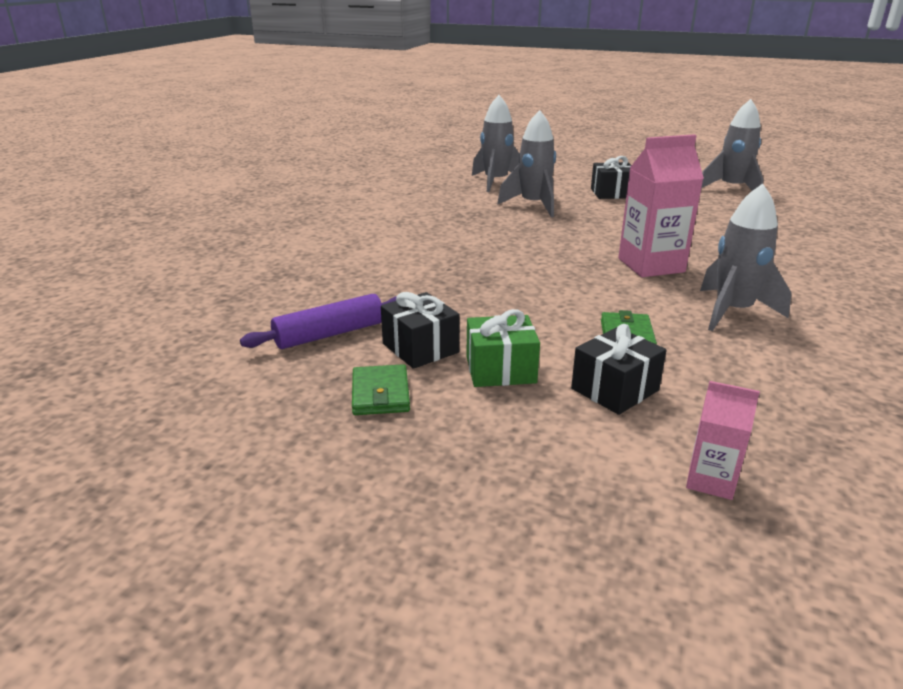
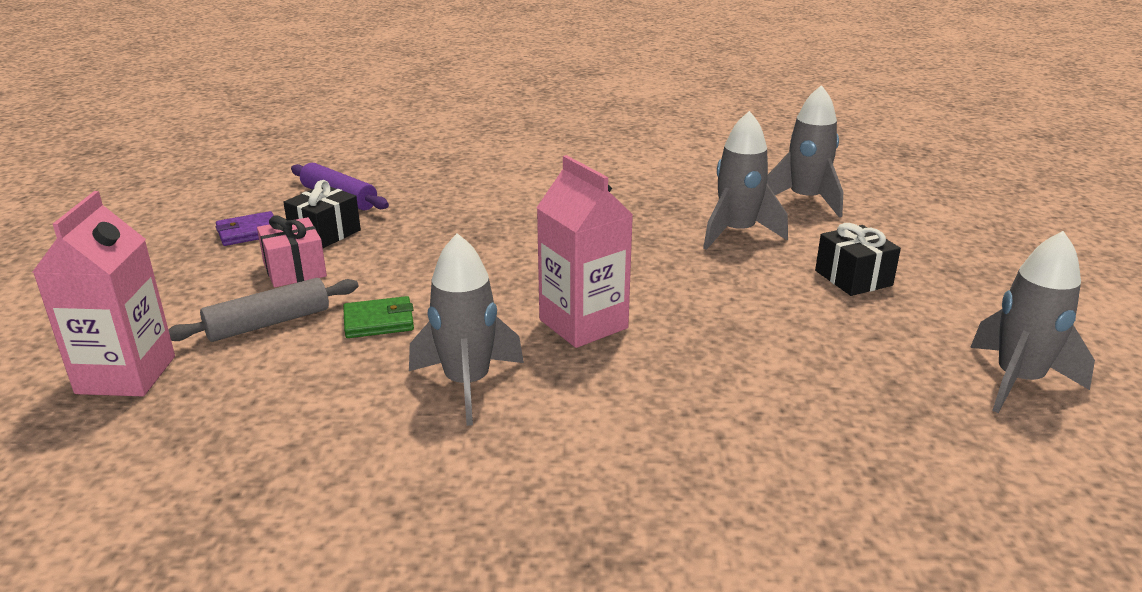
camera: 70 degrees right, 0 degrees up
green wallet [352,364,410,415] -> purple wallet [216,211,274,246]
green gift [466,309,540,387] -> pink gift [257,216,327,287]
black gift [571,324,667,415] -> grey rolling pin [168,278,358,342]
pink carton [686,381,760,500] -> pink carton [33,191,175,396], size x1.89

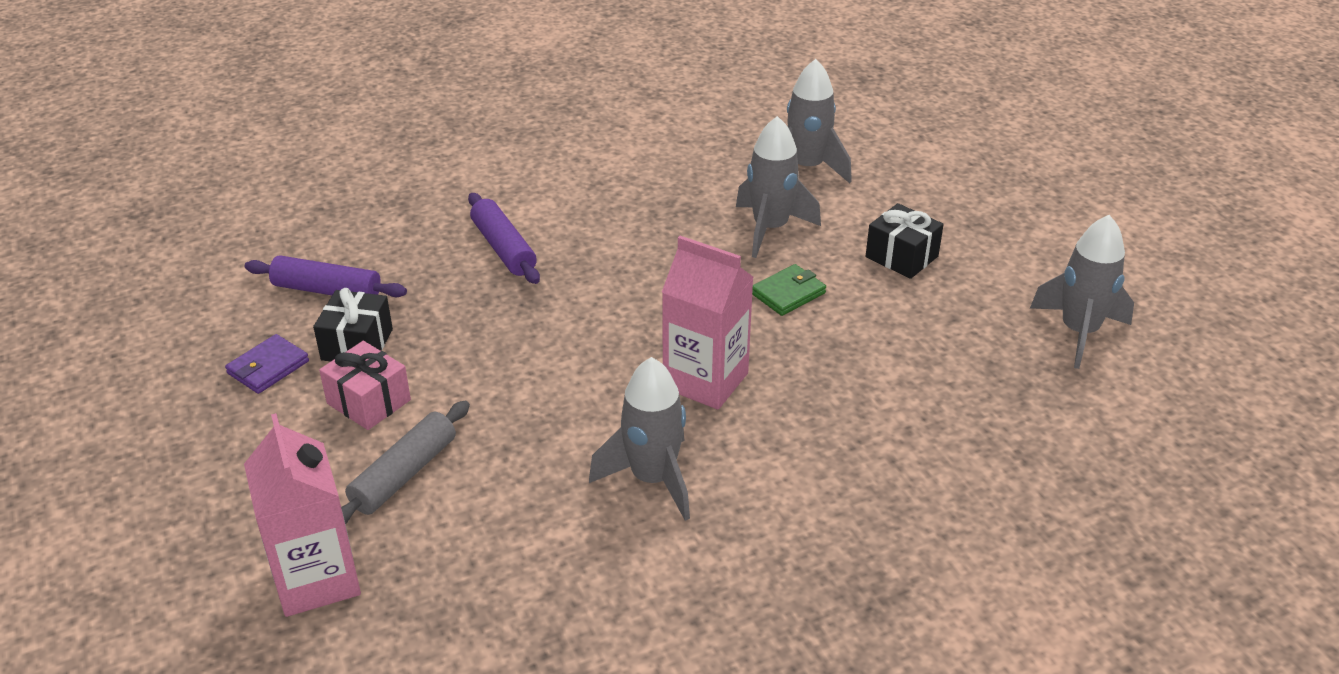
camera: 25 degrees left, 10 degrees up
green wallet [343,296,414,338] -> green wallet moved to [752,264,826,316]
none -> purple rolling pin [468,193,540,284]

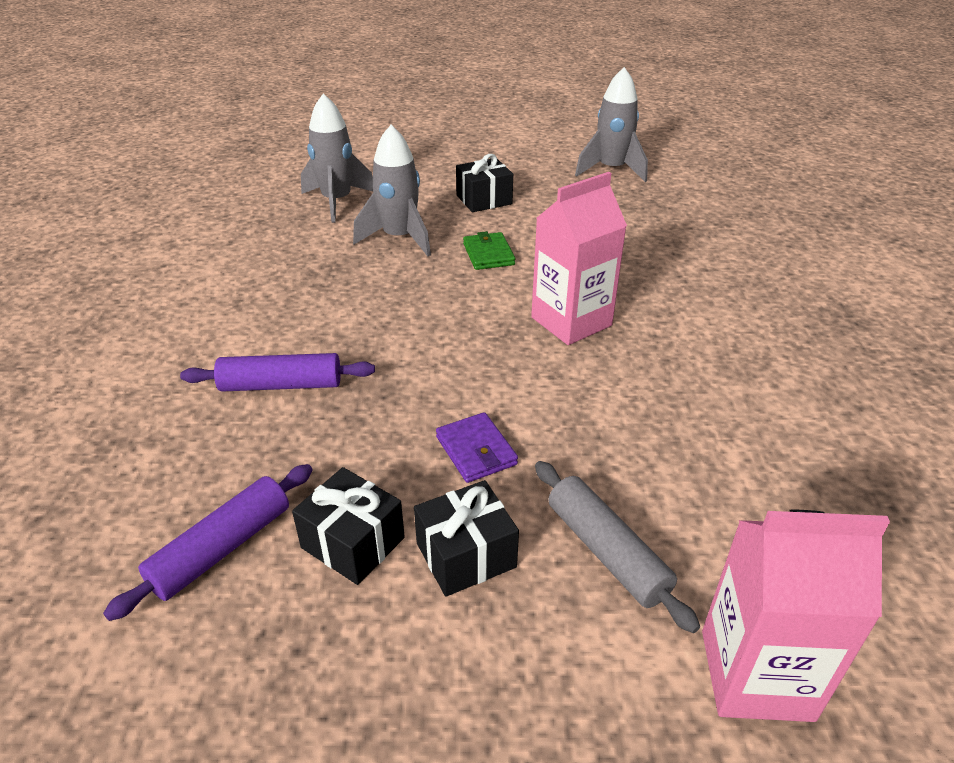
camera: 65 degrees left, 0 degrees up
purple wallet [225,334,309,394] -> purple wallet moved to [436,412,518,483]
pink gift [319,341,411,430] -> black gift [414,480,519,597]
grey rocket [589,357,690,521] -> none

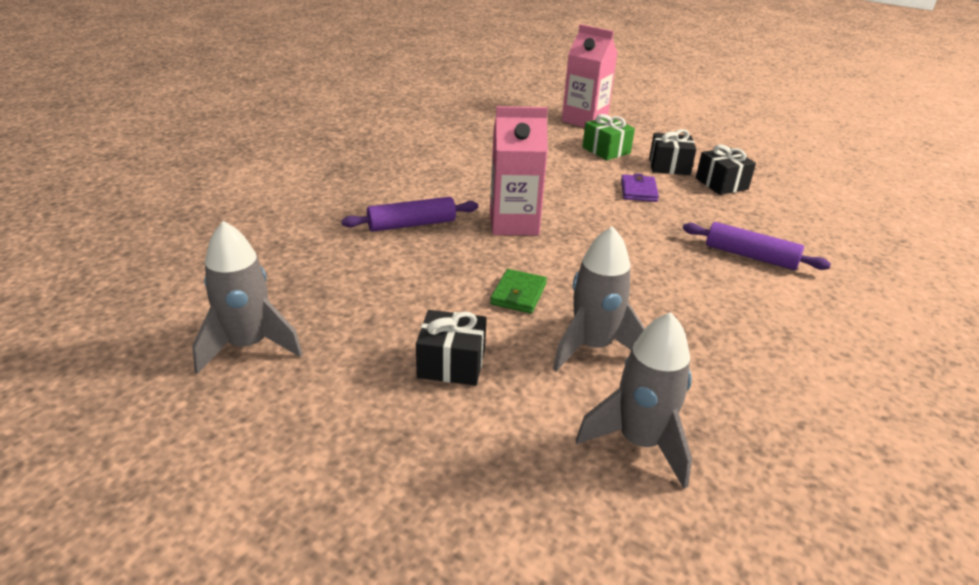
camera: 150 degrees left, 5 degrees down
purple rolling pin [103,464,312,621] -> purple rolling pin moved to [341,197,478,232]
grey rolling pin [535,461,700,633] -> green gift [582,114,635,160]

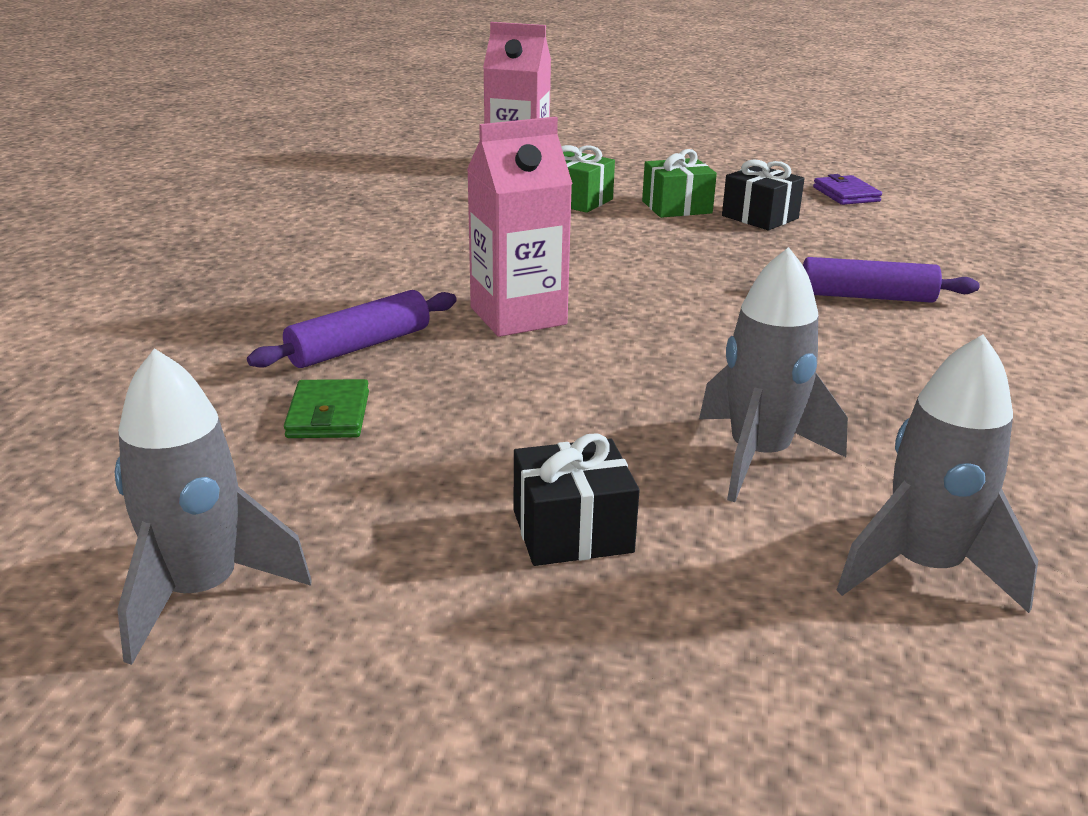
camera: 20 degrees left, 5 degrees down
green wallet [490,269,547,314] -> green wallet moved to [284,379,369,438]
purple wallet [621,173,659,202] -> purple wallet moved to [813,174,882,205]
black gift [649,129,696,175] -> green gift [642,149,717,218]

